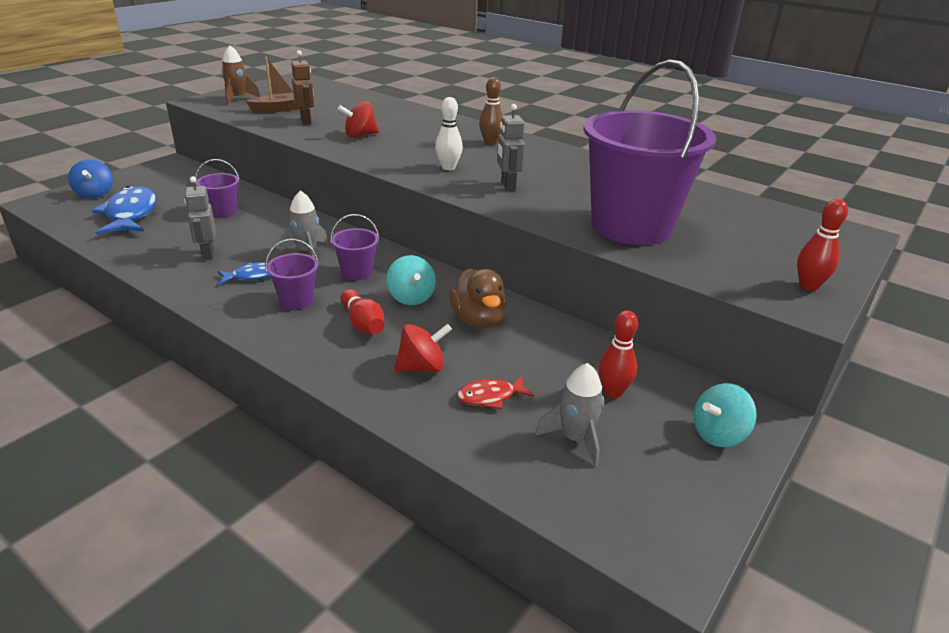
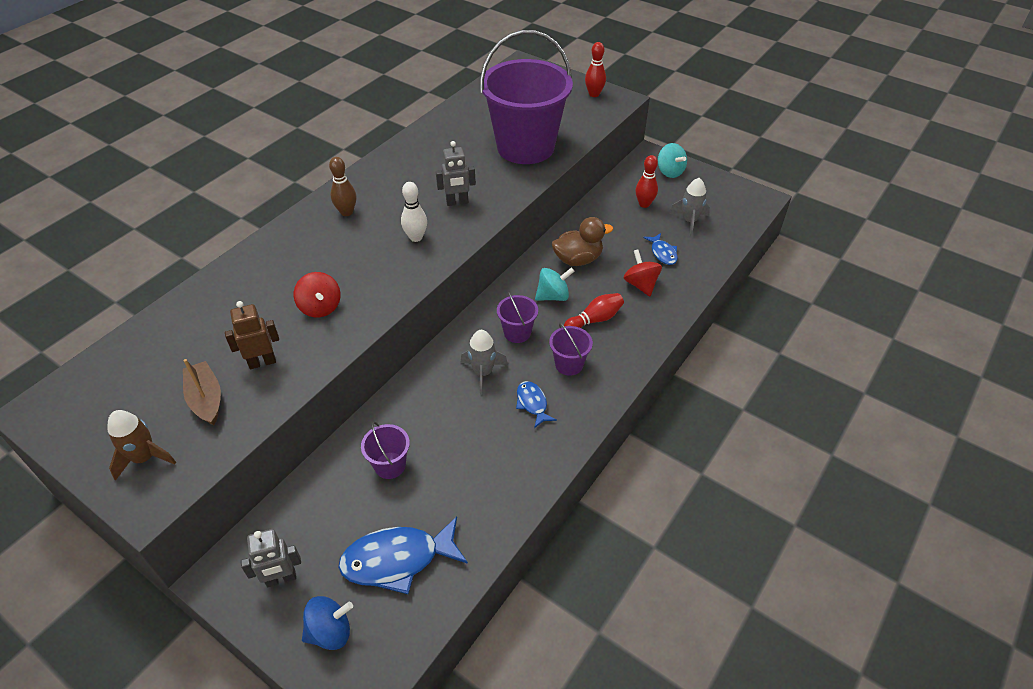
camera: 90 degrees left, 15 degrees up
grey robot [184,176,216,260] -> grey robot moved to [241,529,301,587]
red fish [457,376,534,409] -> blue fish [643,233,678,265]

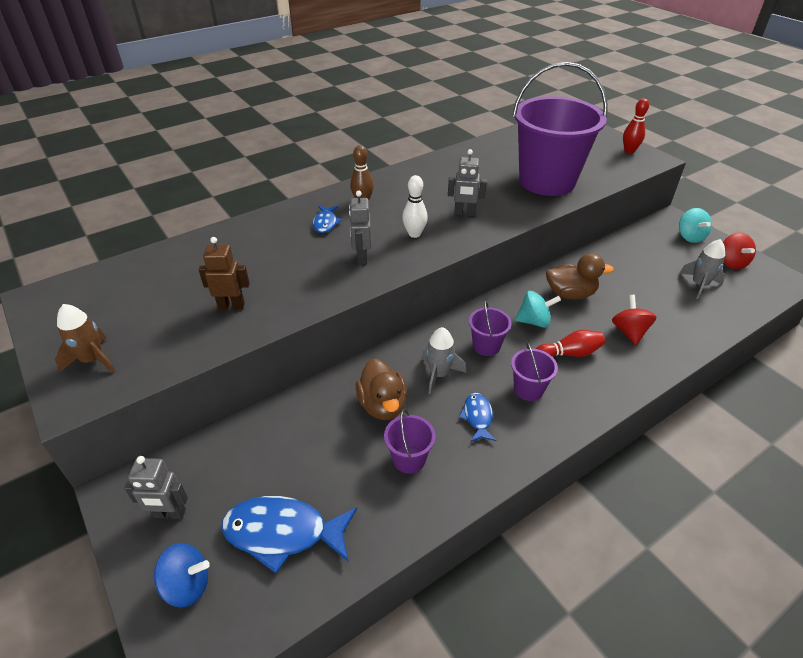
camera: 20 degrees right, 5 degrees down
brown boat [183,359,221,425] -> none
red spinning top [294,272,341,317] -> red spinning top moved to [723,233,756,269]
purple bucket [361,422,410,479] -> purple bucket moved to [384,409,435,474]
red bowling pin [635,155,658,208] -> none
blue fish [643,233,678,265] -> blue fish moved to [313,206,342,233]
none -> grey robot [349,191,371,264]
none -> brown duck [355,358,407,420]

